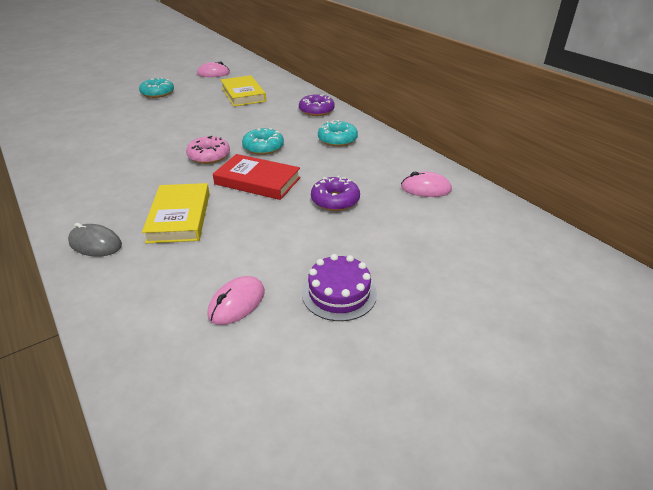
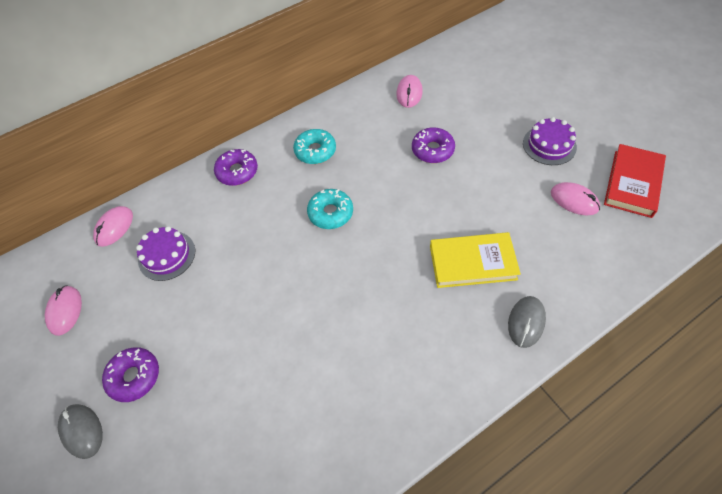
camera: 85 degrees left, 20 degrees up
turquoise donut [139,77,174,98] -> purple donut [102,348,159,402]
pink donut [186,136,230,164] -> none
red book [213,154,301,200] -> red book moved to [604,144,666,218]
yellow book [220,75,266,107] -> purple cake [136,226,195,281]
none -> grey mouse [58,404,103,459]
none -> pink mouse [93,206,133,247]

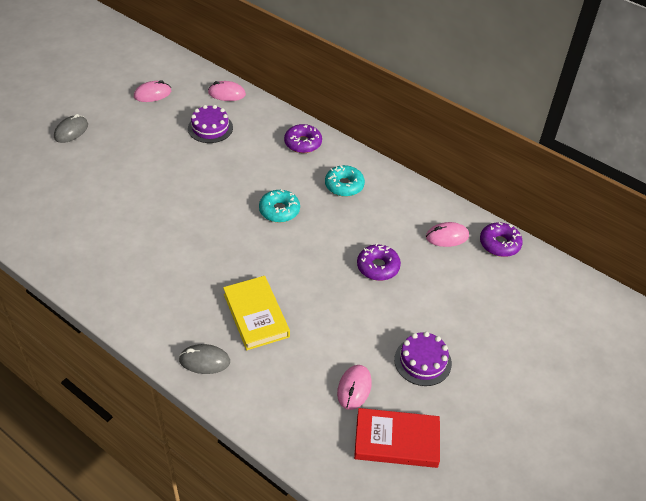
camera: 65 degrees right, 10 degrees down
purple donut [102,348,159,402] -> purple donut moved to [480,222,523,257]

